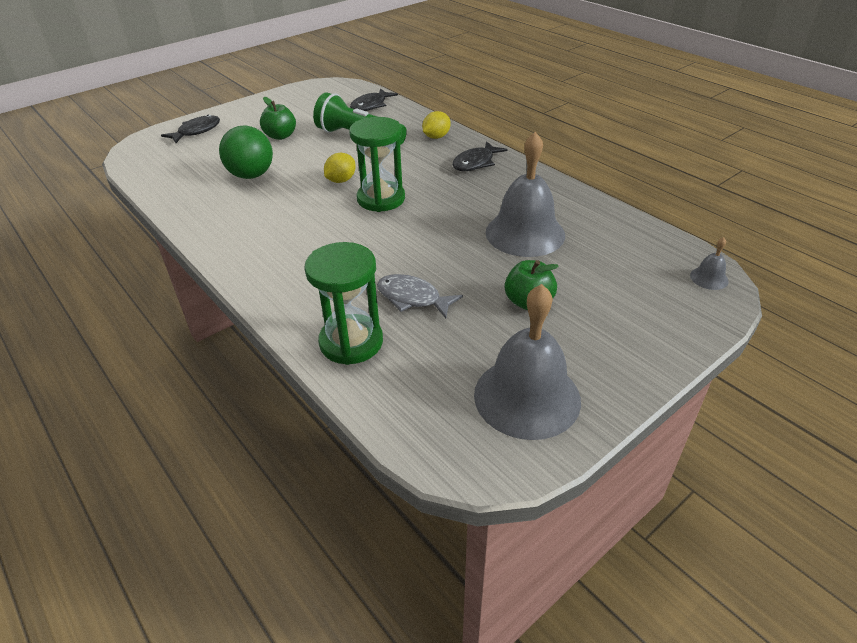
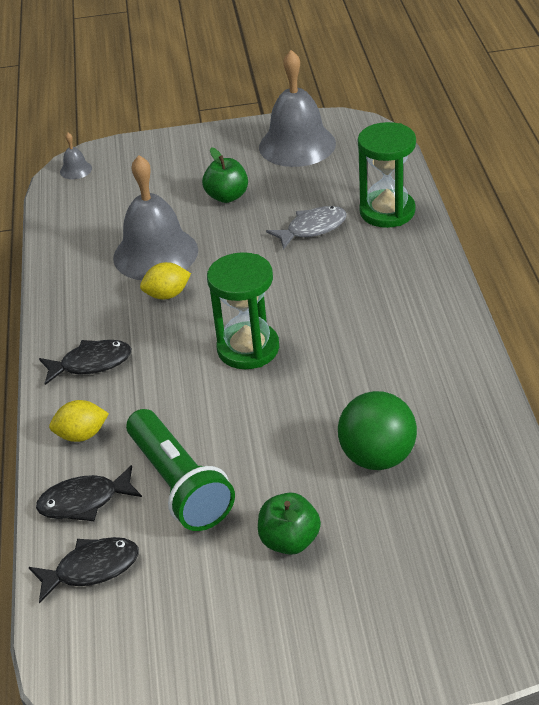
camera: 145 degrees left, 0 degrees up
black fish [161,114,220,143] -> black fish moved to [36,465,142,521]
yellow lemon [324,153,356,183] -> yellow lemon moved to [140,262,191,300]
grey fish [377,274,463,318] -> grey fish turned 90 degrees counterclockwise [266,206,347,250]

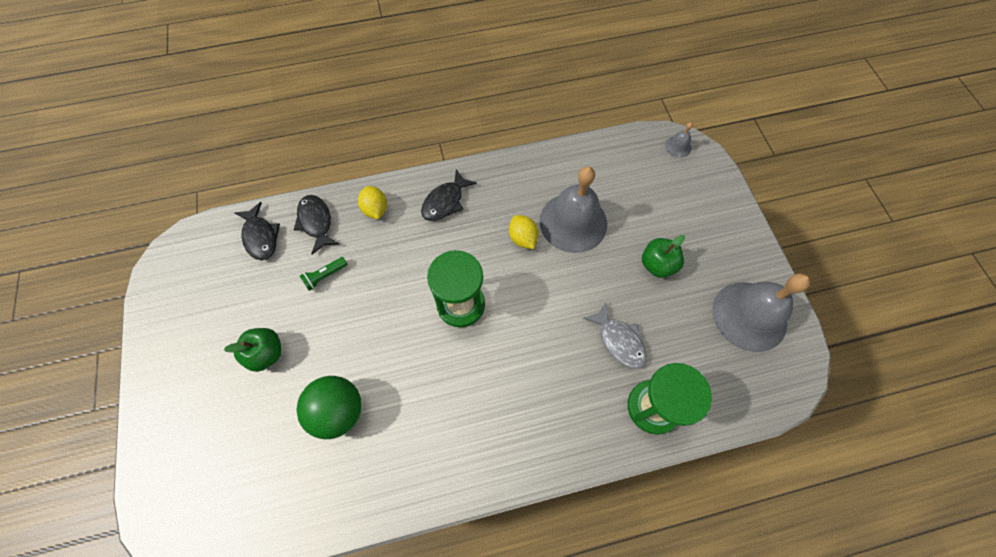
camera: 80 degrees right, 25 degrees up
black fish [39,340,132,385] -> black fish turned 60 degrees clockwise [421,169,477,221]
green flashlight [126,409,235,531] -> green flashlight [300,257,347,291], size x0.43

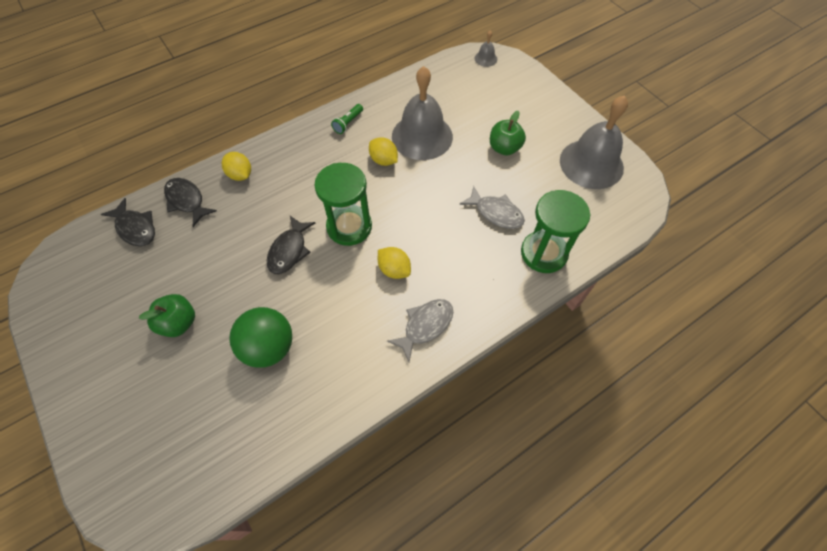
camera: 20 degrees left, 5 degrees down
green flashlight [300,257,347,291] -> green flashlight moved to [331,104,363,134]
black fish [421,169,477,221] -> black fish moved to [267,216,315,274]
none -> yellow lemon [378,247,411,279]
none -> grey fish [387,299,453,362]

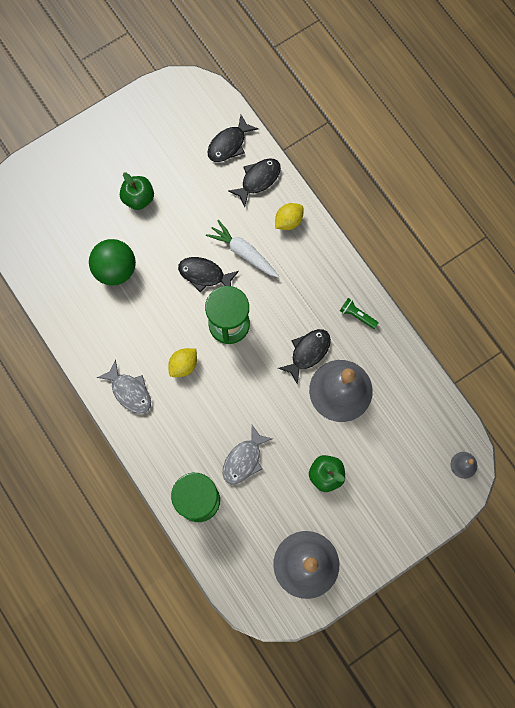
camera: 90 degrees right, 15 degrees up
yellow lemon [369,137,398,166] -> black fish [278,329,331,385]
none -> white carrot [206,220,279,278]

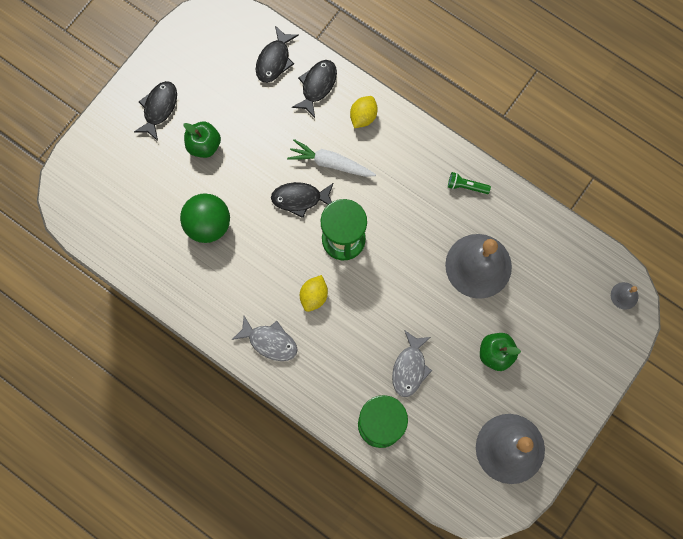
camera: 20 degrees left, 0 degrees up
black fish [278,329,331,385] -> black fish moved to [134,81,177,141]

